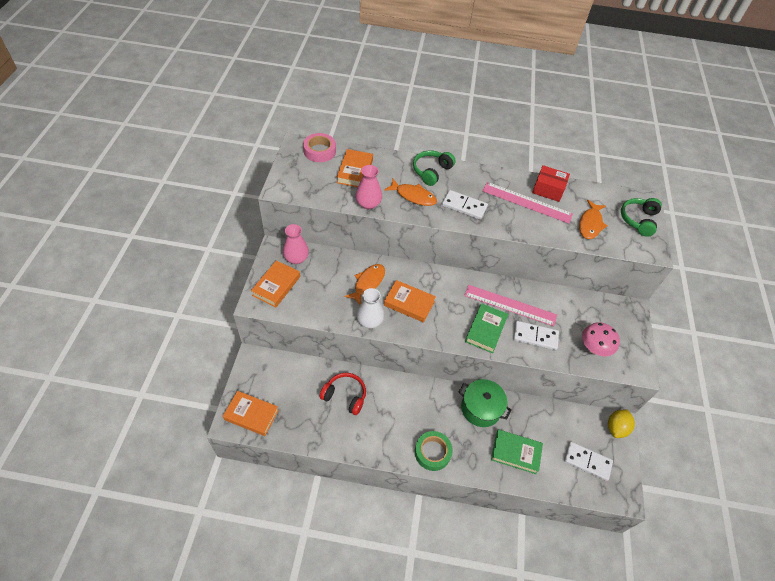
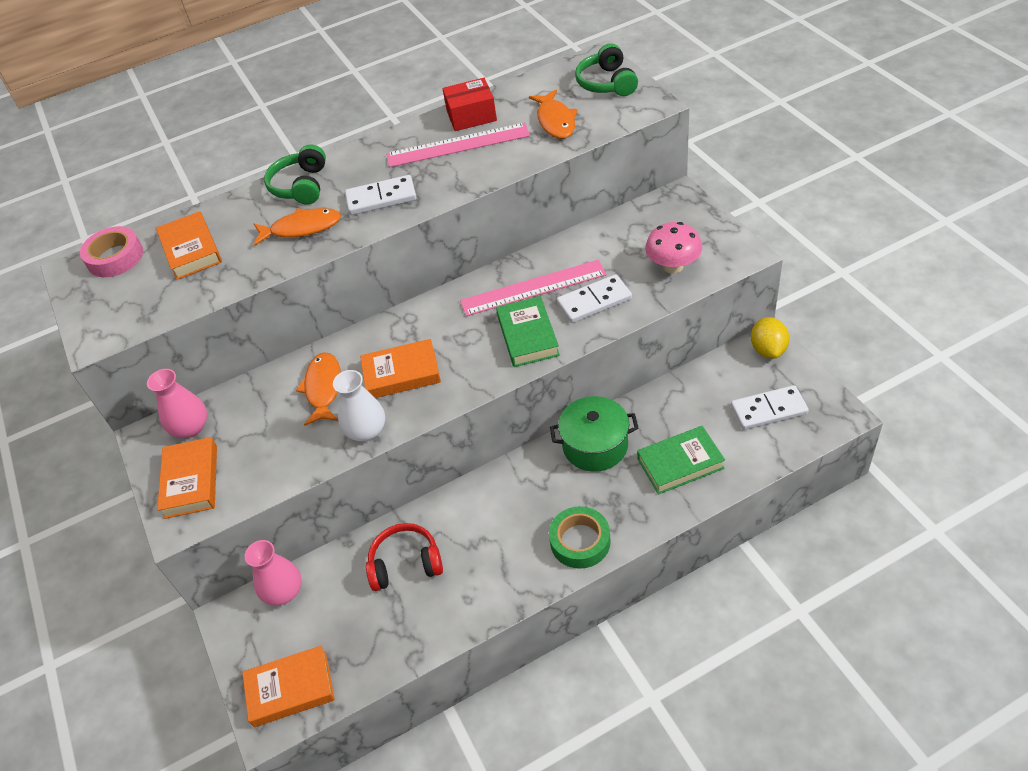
camera: 25 degrees left, 5 degrees down
pink vase [355,165,382,209] -> pink vase moved to [245,540,302,606]

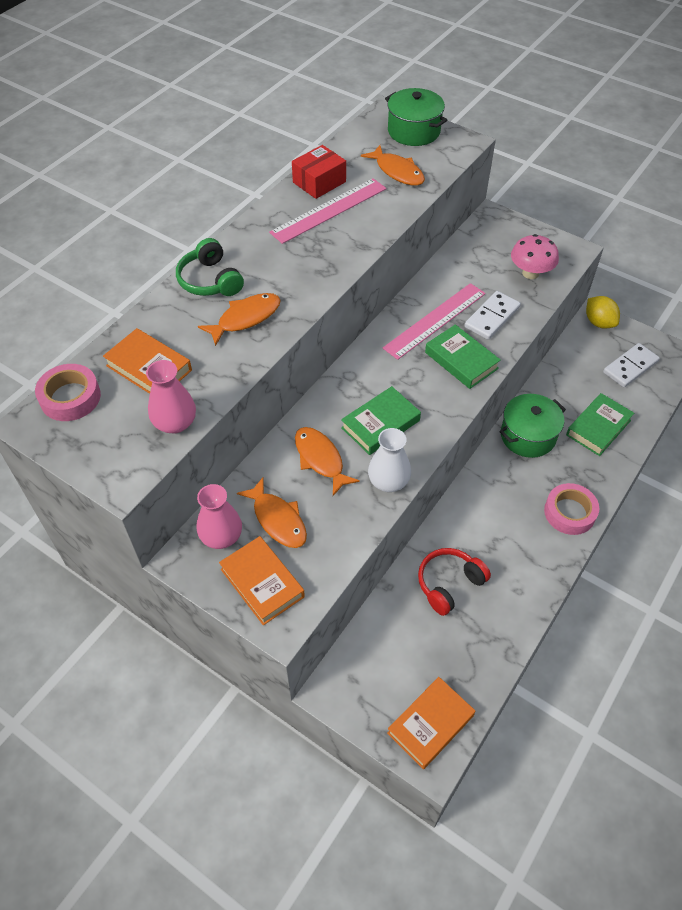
camera: 35 degrees left, 5 degrees up
pink vase [245,540,302,606] -> pink vase moved to [146,360,196,433]
white domino [345,175,417,215] -> none
orange book [360,339,441,398] -> green book [341,386,421,455]
green tape [549,506,611,569] -> pink tape [544,483,599,535]
green headphones [575,43,638,96] -> green pot [385,88,447,146]
none -> orange fish [237,477,307,548]

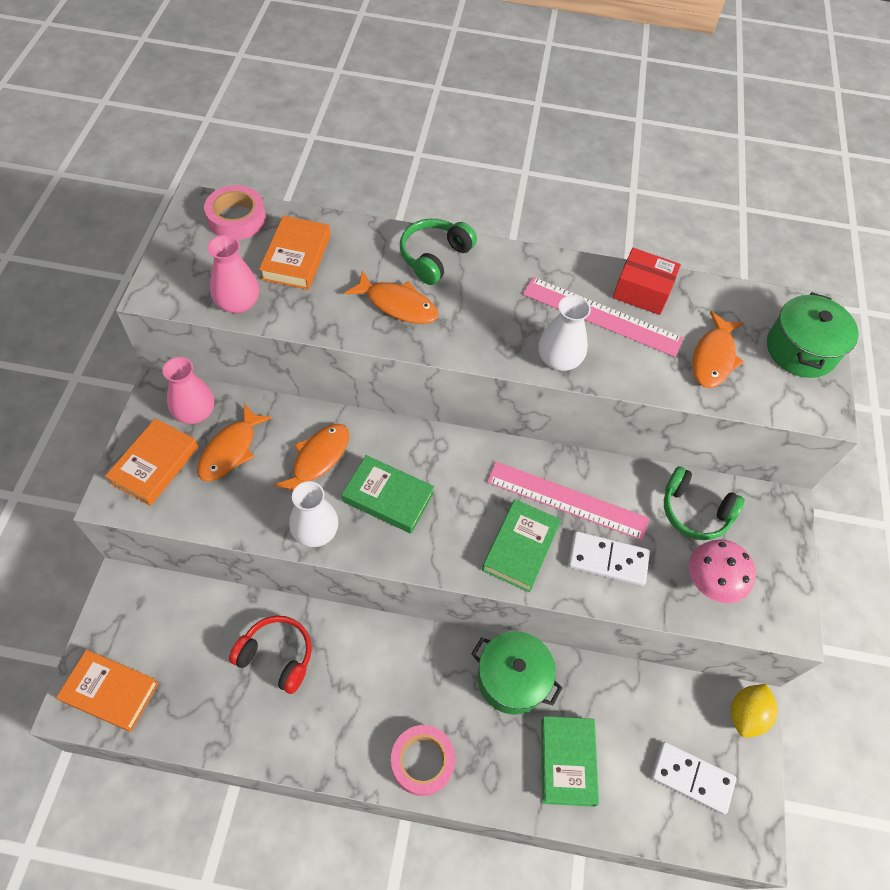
camera: 60 degrees right, 5 degrees up
green book [566,393,634,456] -> green book turned 75 degrees clockwise [541,716,599,807]
none -> white vase [539,295,591,371]
none -> green headphones [664,466,745,540]

